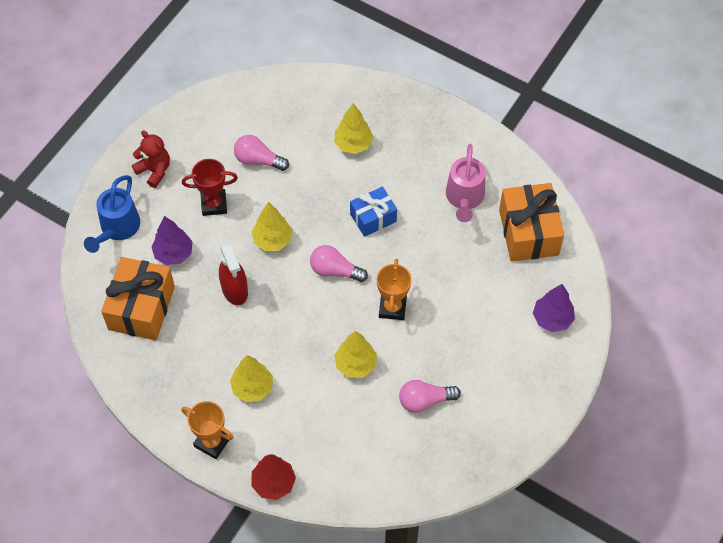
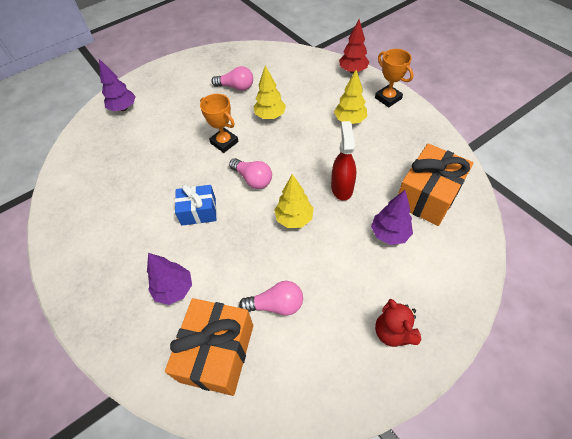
camera: 155 degrees left, 5 degrees down
blue watering can [84,175,140,253] -> none
red trophy [182,159,238,216] -> none
pink light bulb [234,135,289,171] -> pink light bulb turned 45 degrees counterclockwise [239,281,303,316]
yellow tree [334,103,373,154] -> purple tree [147,253,192,305]
orange trophy [377,259,411,320] -> orange trophy turned 75 degrees counterclockwise [200,94,239,153]
pink watering can [446,144,486,222] -> none
orange gift [499,183,564,262] -> orange gift moved to [165,298,253,396]

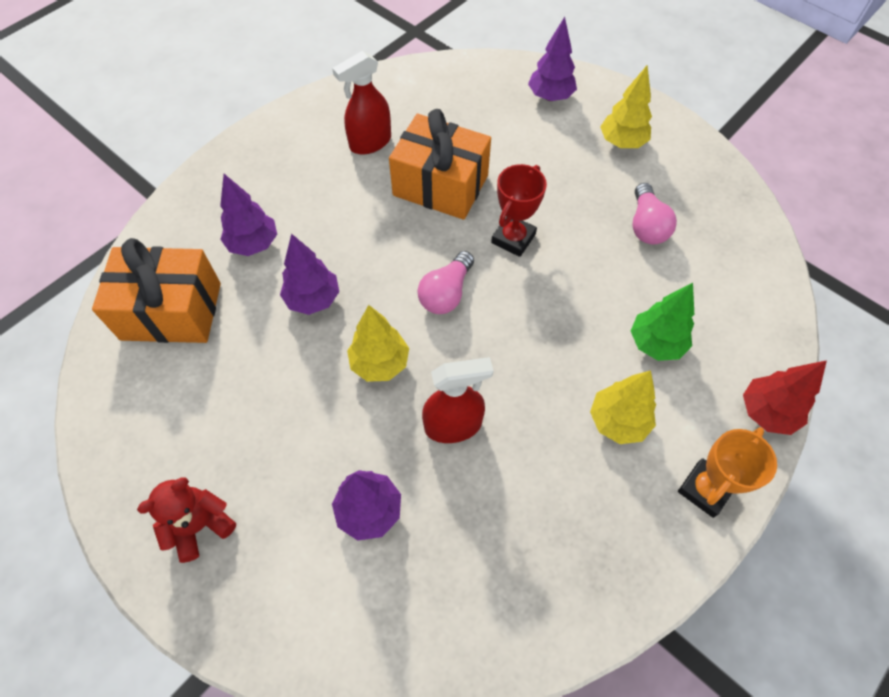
camera: 75 degrees right, 5 degrees up
blue gift [175,184,217,226] -> none
orange trophy [200,94,239,153] -> red trophy [491,164,547,257]
pink light bulb [239,281,303,316] -> none
yellow tree [254,65,286,119] -> yellow tree moved to [600,65,652,148]
orange gift [398,143,474,226] -> orange gift moved to [389,109,491,220]
none -> purple tree [280,234,339,315]
none -> red spray bottle [332,51,391,154]
none -> green tree [631,283,694,361]

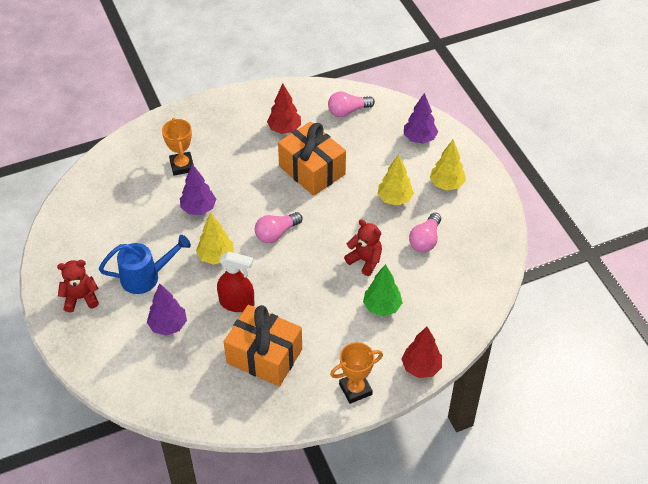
camera: 25 degrees right, 10 degrees down
orange gift [92,238,221,343] -> orange gift moved to [224,305,302,386]
purple tree [220,174,277,256] -> orange trophy [162,118,194,176]
red spray bottle [332,51,391,154] -> red tree [267,84,301,134]
red trophy [491,164,547,257] -> none
yellow tree [590,370,656,444] -> yellow tree moved to [378,154,414,206]
none -> blue watering can [99,235,191,294]
none -> pink light bulb [328,91,375,117]
none -> red teddy bear [344,219,382,276]

